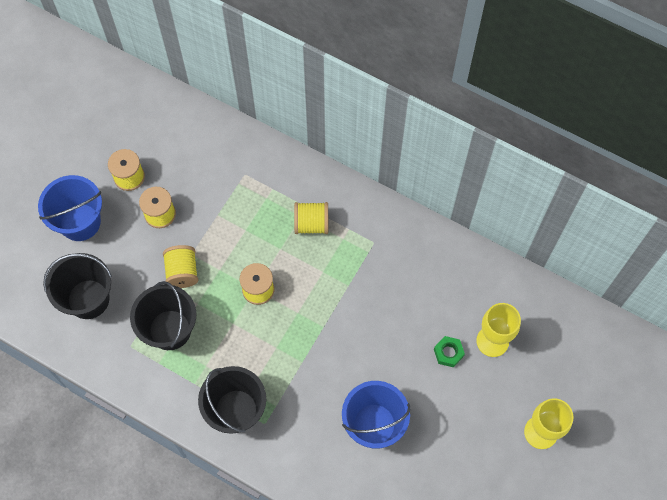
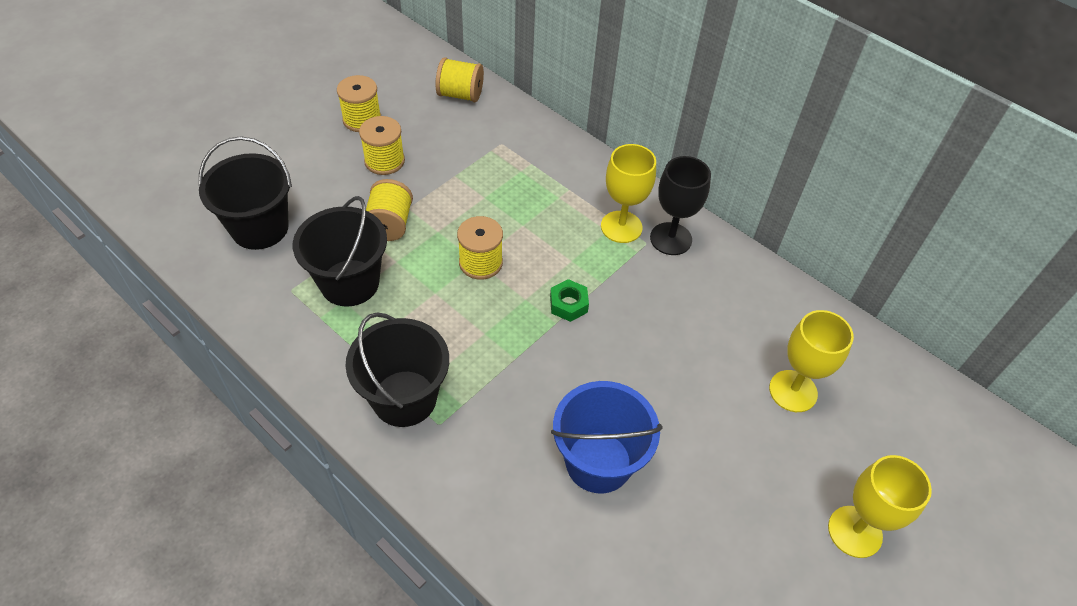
camera: 10 degrees right, 15 degrees down
blue bucket [38,175,102,241] -> none
yellow spool [294,202,328,234] -> yellow spool moved to [436,57,484,102]
green nut [434,336,465,367] -> green nut moved to [550,279,589,322]
none -> yellow goblet [601,144,656,243]
none -> black goblet [650,156,711,255]

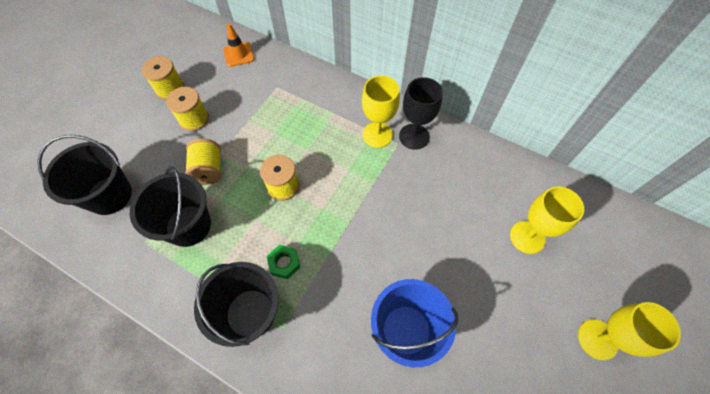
camera: 10 degrees left, 10 degrees up
yellow spool [436,57,484,102] -> orange traffic cone [223,23,254,67]
green nut [550,279,589,322] -> green nut moved to [267,245,300,279]

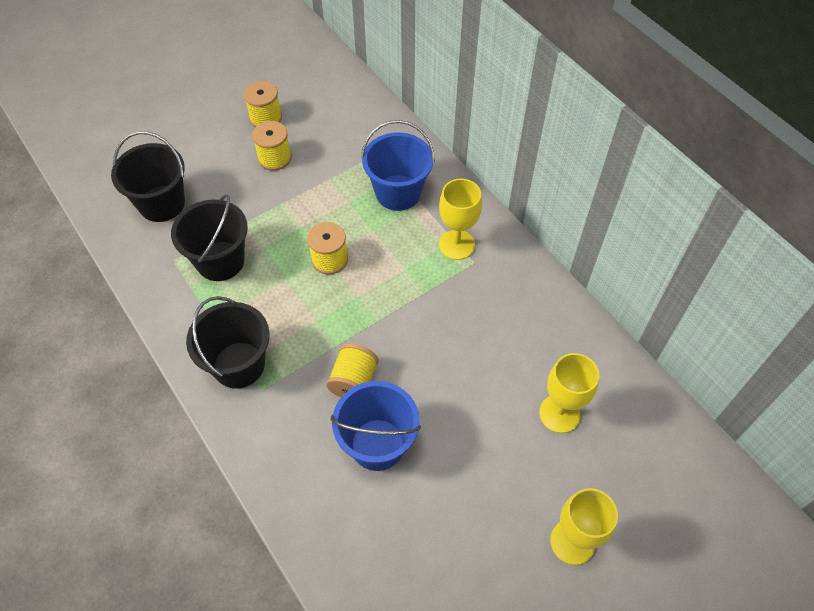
camera: 25 degrees right, 5 degrees down
yellow spool [185,138,221,185] -> yellow spool moved to [326,344,379,397]
orange traffic cone [223,23,254,67] -> none
green nut [267,245,300,279] -> none
black goblet [399,77,443,150] -> none
none -> blue bucket [361,120,435,211]

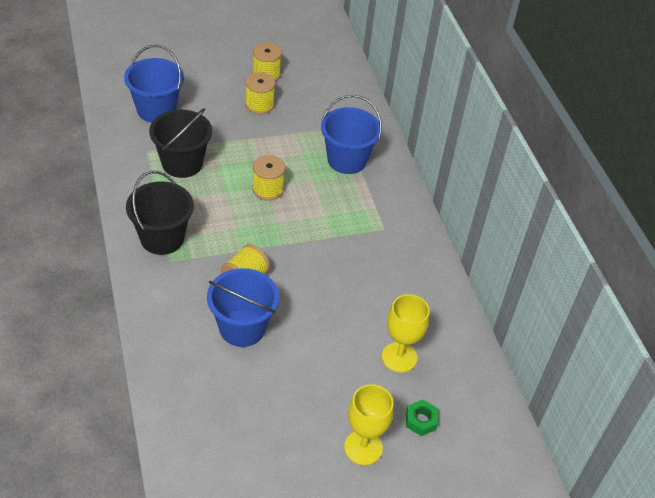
camera: 15 degrees right, 10 degrees down
black bucket [111,131,185,222] -> blue bucket [124,45,184,123]
yellow goblet [439,179,482,260] -> none
none -> green nut [406,400,438,436]

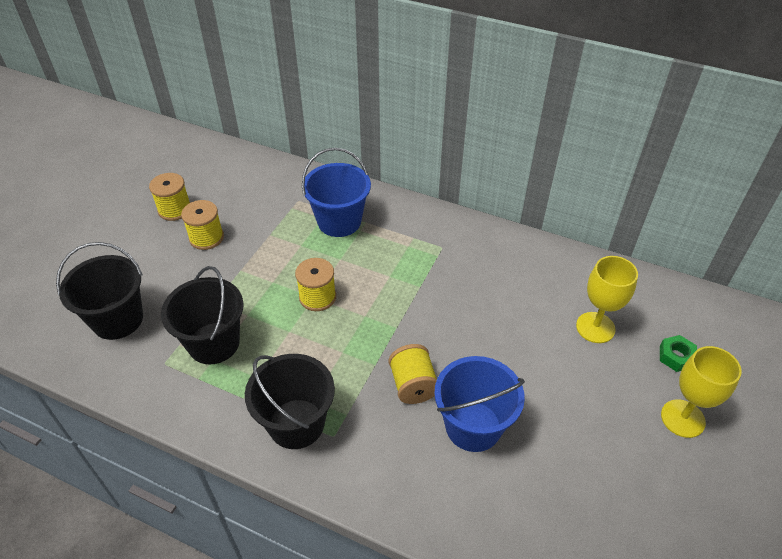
camera: 45 degrees left, 0 degrees up
blue bucket [124,45,184,123] -> black bucket [56,242,143,340]

